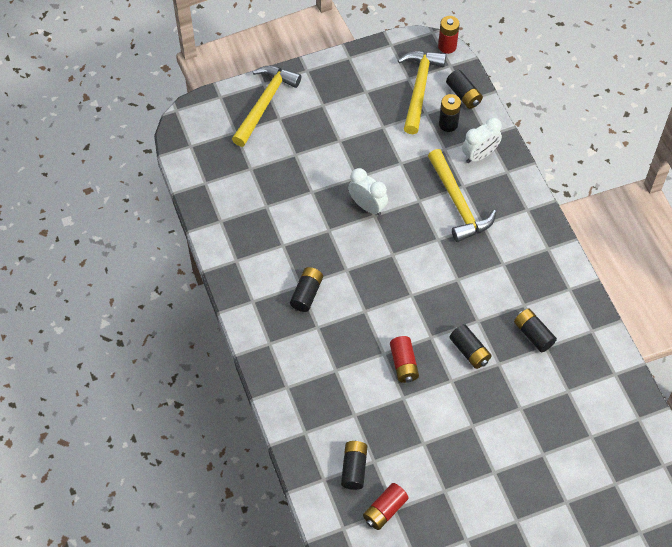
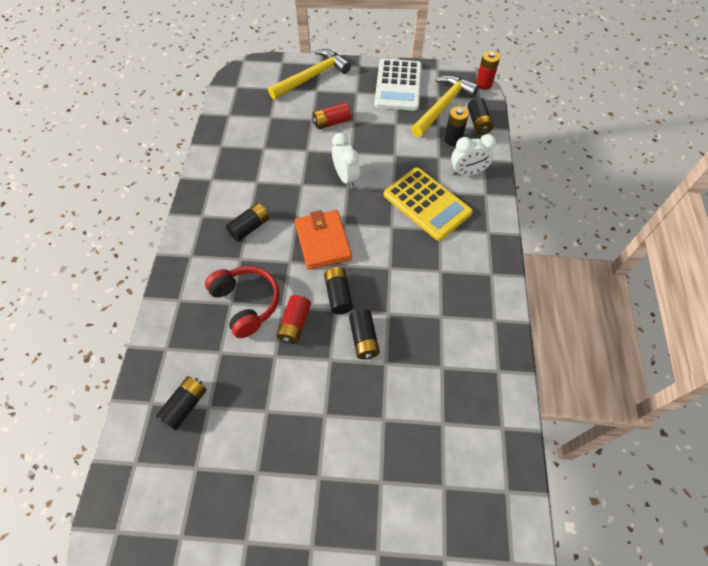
camera: 25 degrees right, 0 degrees up
red battery [363,483,409,530] -> red battery moved to [312,103,351,129]
yellow hammer [428,149,496,242] -> yellow calculator [384,167,473,241]
black battery [514,309,557,353] -> black battery moved to [324,267,353,314]
none -> red headphones [205,266,280,338]
none -> orange wallet [295,210,352,270]
none -> white calculator [374,59,422,111]

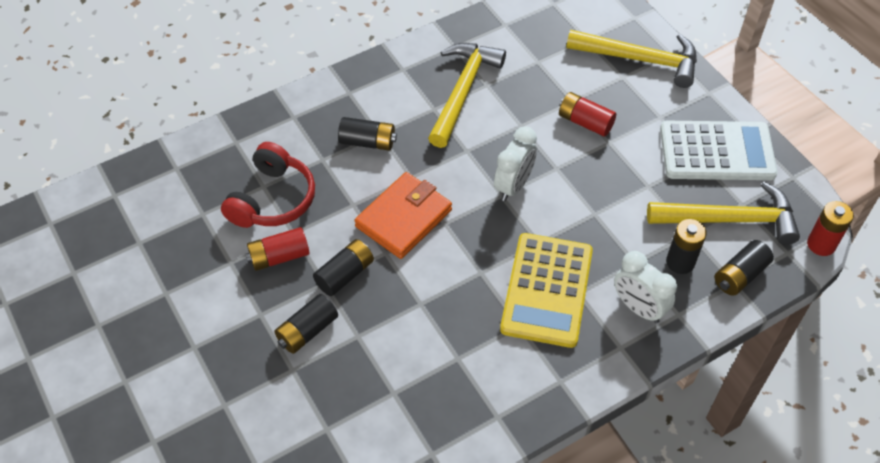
camera: 55 degrees right, 5 degrees down
black battery [156,376,207,430] -> none
white calculator [374,59,422,111] -> white calculator turned 150 degrees counterclockwise [660,121,778,180]
none -> yellow hammer [428,43,506,148]

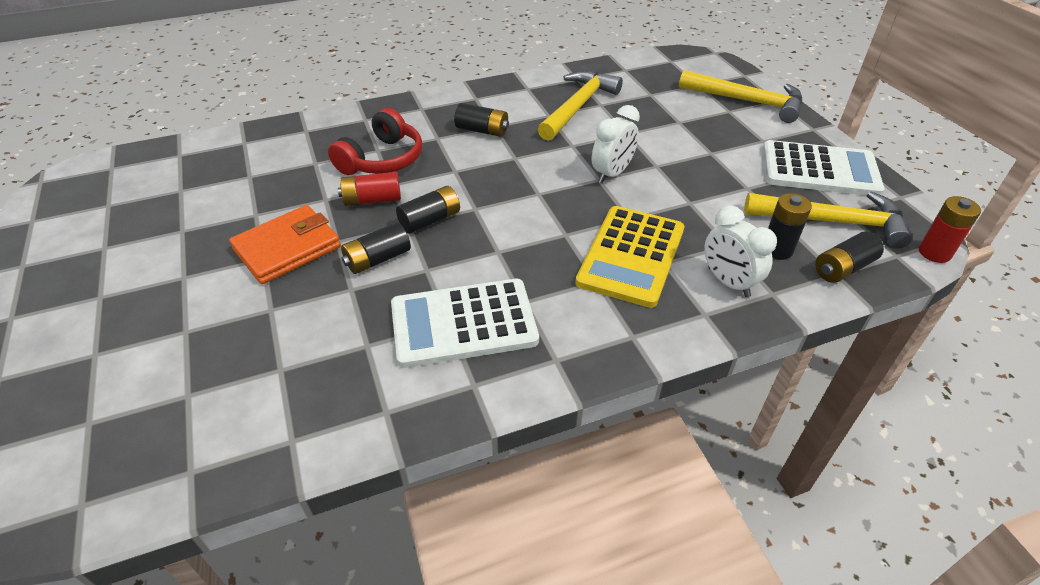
camera: 10 degrees right, 10 degrees down
orange wallet [354,172,452,259] -> orange wallet moved to [229,205,341,284]
red battery [559,92,616,136] -> none
none -> white calculator [391,279,539,368]

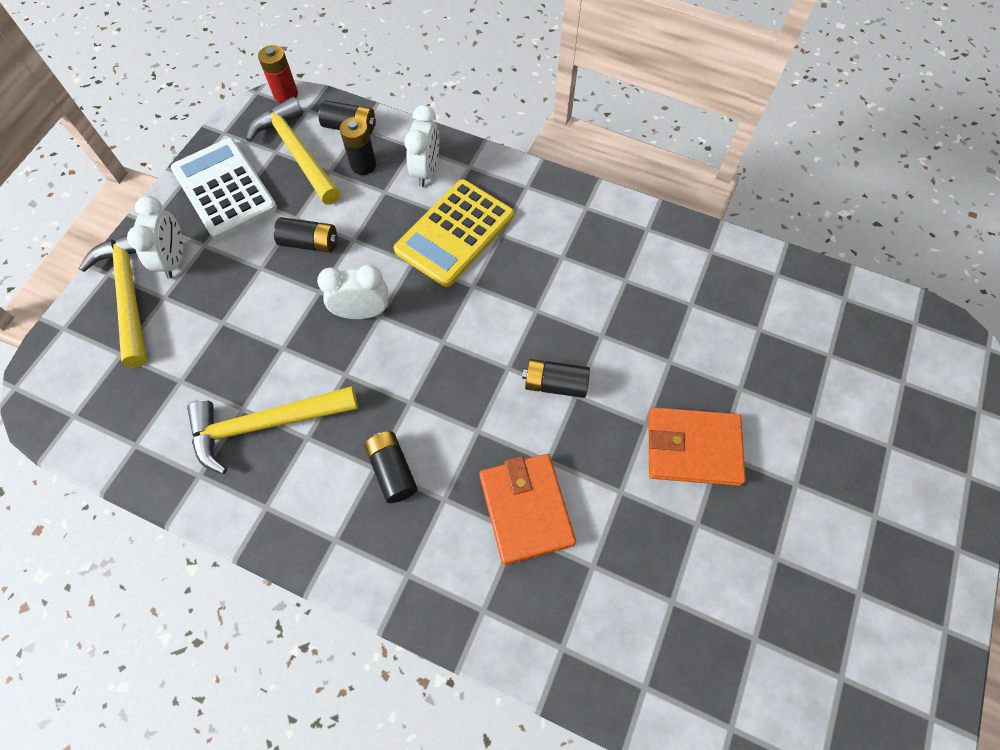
camera: 135 degrees left, 20 degrees up
red headphones [328,108,422,175] -> orange wallet [479,454,576,565]
red battery [338,172,401,206] -> none
black battery [341,222,411,274] -> black battery moved to [274,217,338,253]
white calculator [391,279,539,368] -> none
yellow calculator [575,206,684,308] -> yellow calculator turned 150 degrees clockwise [394,179,514,287]
none -> white clock [127,196,183,279]

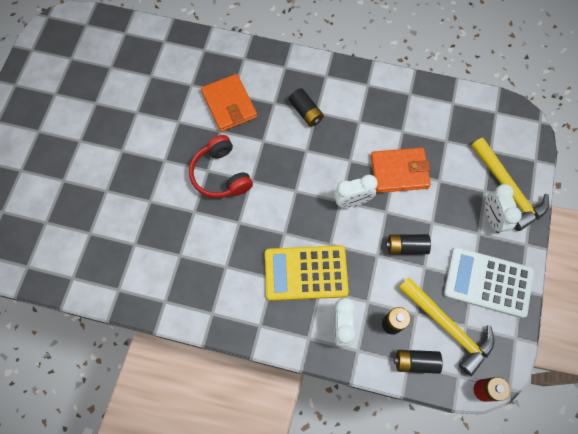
camera: 170 degrees right, 5 degrees up
white calculator [171,138,277,240] -> white calculator turned 150 degrees clockwise [444,247,534,318]
yellow hammer [187,386,358,475] -> none
yellow calculator [394,179,514,287] -> yellow calculator turned 120 degrees counterclockwise [265,245,349,301]
black battery [522,359,590,398] -> red headphones [189,135,253,198]
orange wallet [648,407,746,486] -> orange wallet moved to [371,148,431,193]

